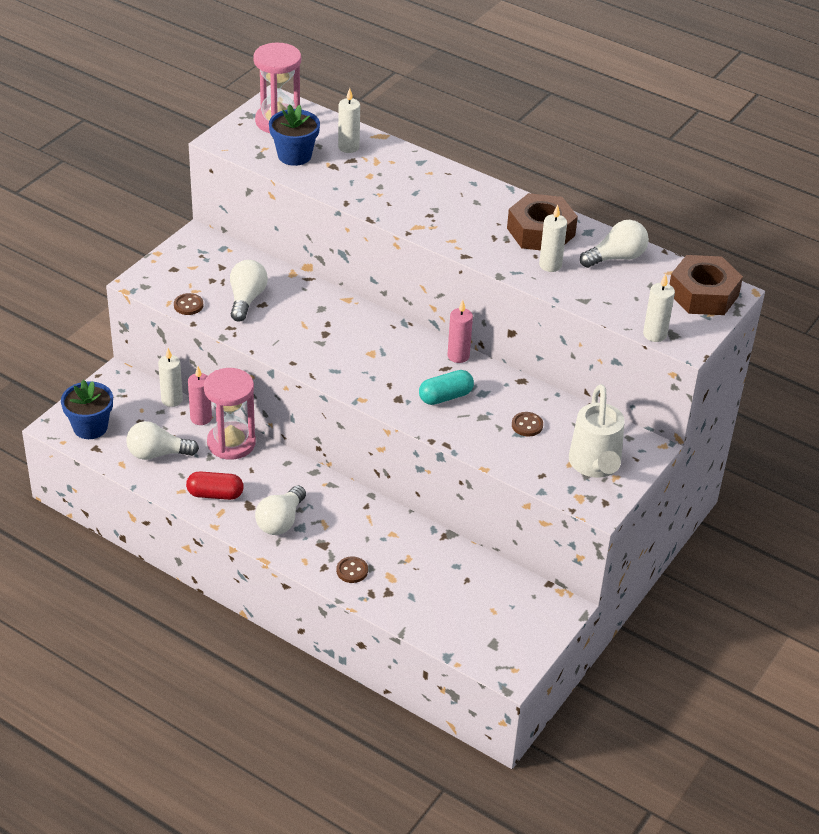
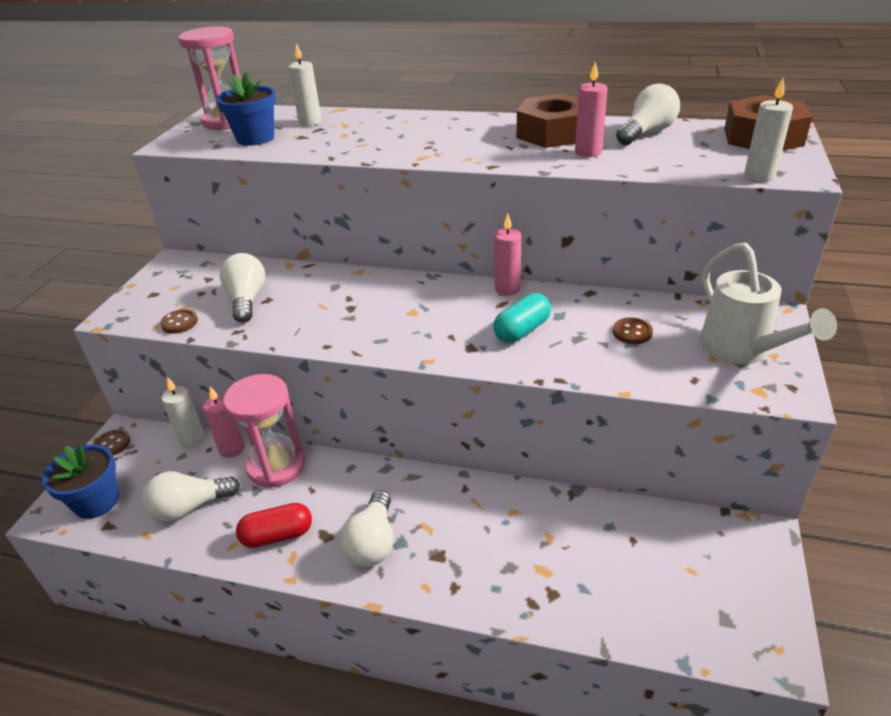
camera: 15 degrees left, 5 degrees down
brown button [336,556,368,583] -> brown button moved to [94,429,130,455]
white candle [539,205,567,272] -> pink candle [575,62,608,157]

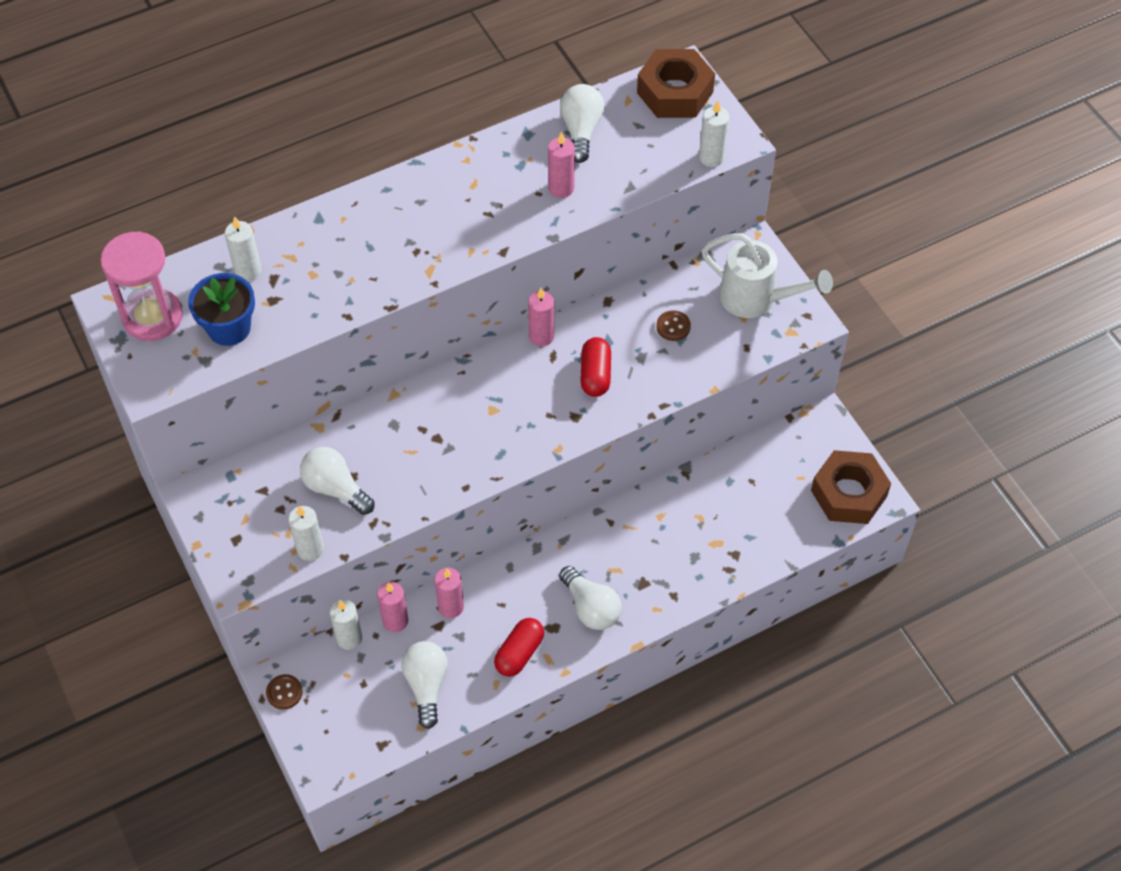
camera: 45 degrees left, 20 degrees up
blue flower pot [42,444,119,519] -> none
white light bulb [142,471,240,522] -> white light bulb turned 150 degrees clockwise [401,641,448,729]
brown button [160,309,198,334] -> white candle [288,506,324,561]
pink hourglass [223,374,306,488] -> pink candle [435,567,464,618]
turquoise capsule [493,293,551,343] -> red capsule [580,337,611,397]
brown nut [517,93,578,148] -> brown nut moved to [811,450,891,524]

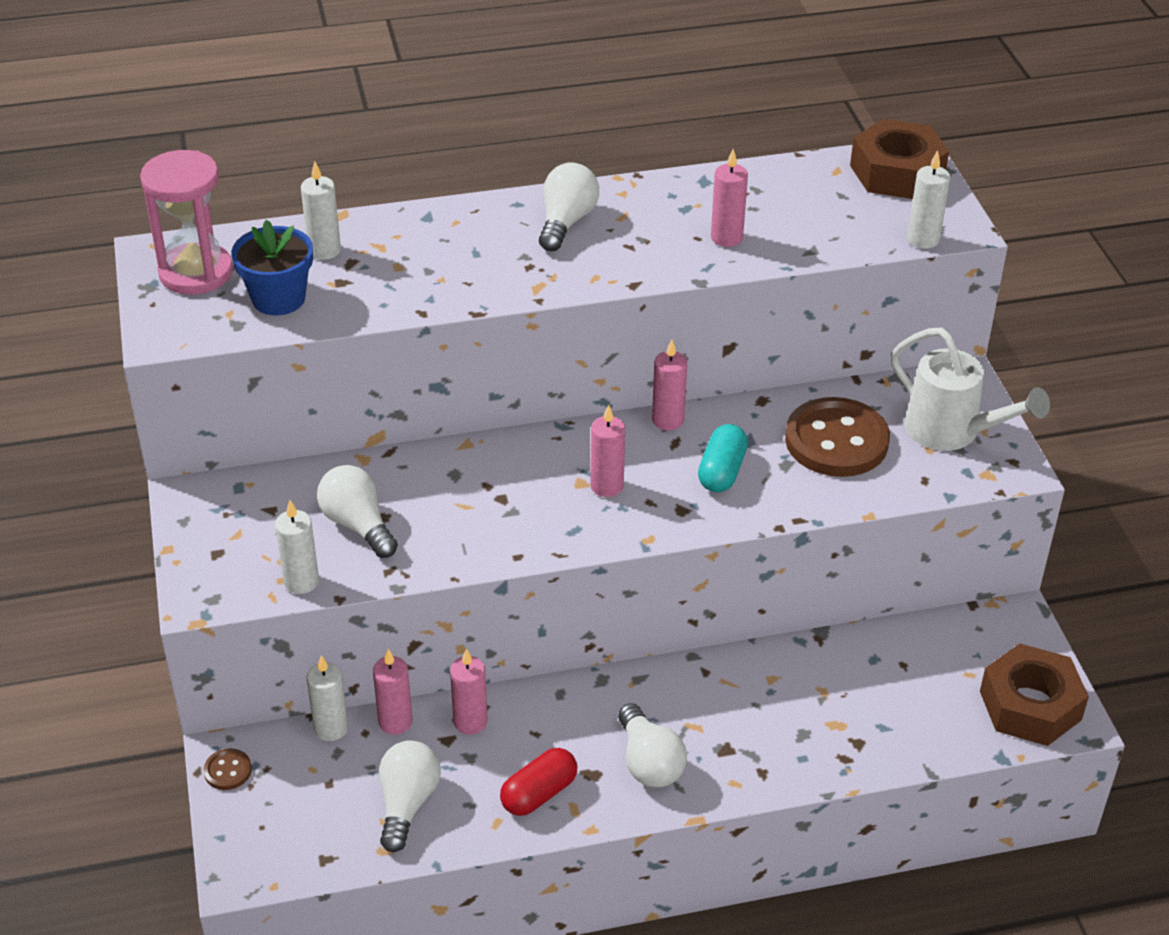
camera: 15 degrees right, 15 degrees down
white light bulb [560,84,604,163] -> white light bulb moved to [539,162,599,251]
red capsule [580,337,611,397] -> turquoise capsule [698,424,748,492]
brown button [656,310,691,341] -> brown button [785,397,890,477], size x2.34
none -> pink candle [590,404,625,497]

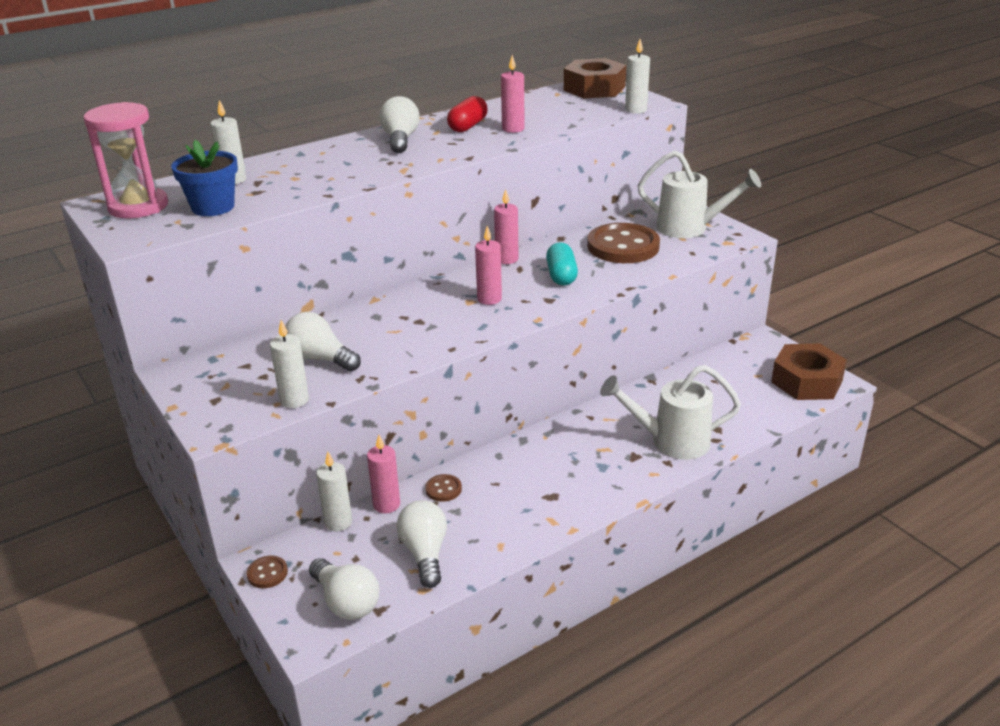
camera: 20 degrees left, 10 degrees down
pink candle [450,648,488,735] -> brown button [425,474,462,502]
red capsule [500,748,577,816] -> red capsule moved to [447,96,488,132]
white light bulb [618,703,687,787] -> white light bulb moved to [309,558,379,620]
none -> white watering can [600,365,741,460]

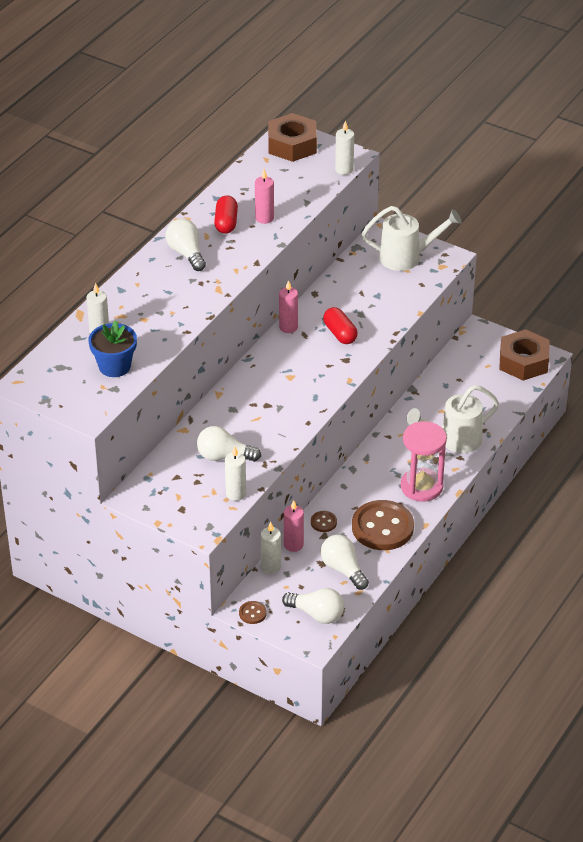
camera: 25 degrees left, 10 degrees up
pink hourglass [83,102,168,218] -> pink hourglass moved to [401,421,447,501]
pink candle [475,226,502,305] -> none
turquoise capsule [546,242,578,285] -> red capsule [323,307,358,344]
brown button [587,223,660,263] -> brown button moved to [352,500,414,550]

